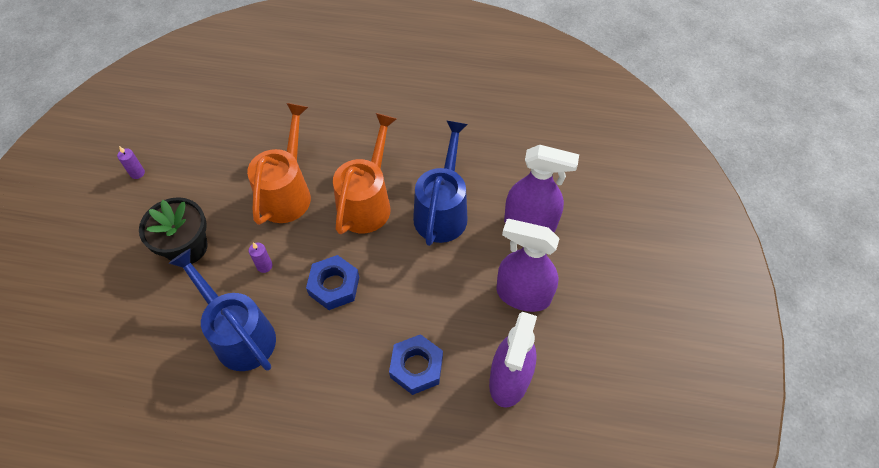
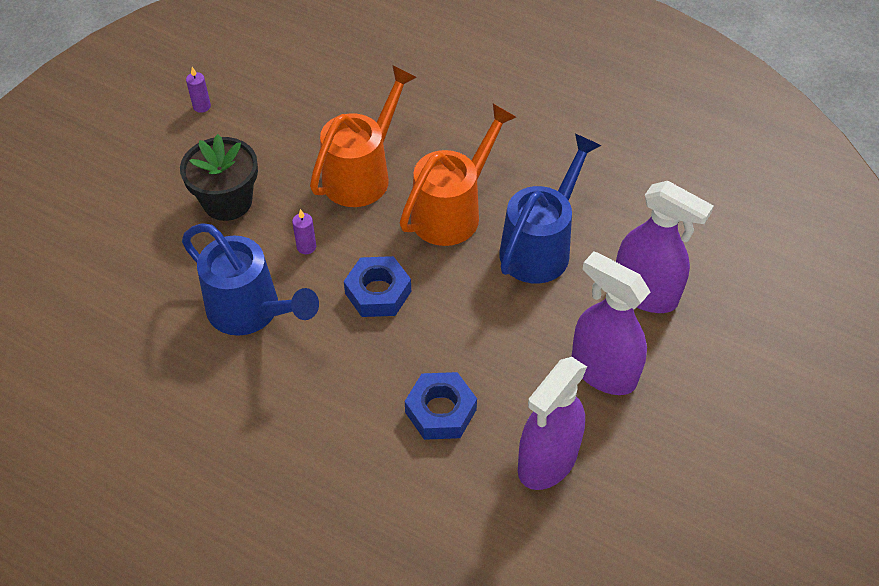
camera: 20 degrees right, 5 degrees down
blue watering can [168,249,276,371] -> blue watering can turned 150 degrees clockwise [182,223,319,336]

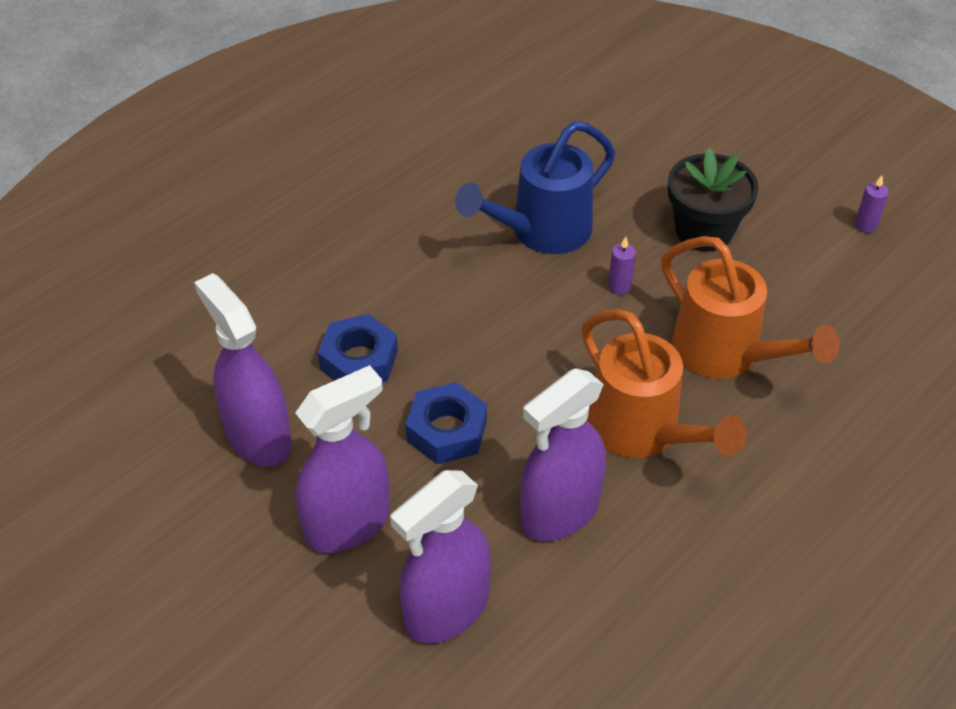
camera: 105 degrees right, 5 degrees down
blue nut [344,256,411,317] -> blue nut moved to [406,382,487,464]
blue watering can [499,134,601,284] -> purple spray bottle [520,368,606,541]

